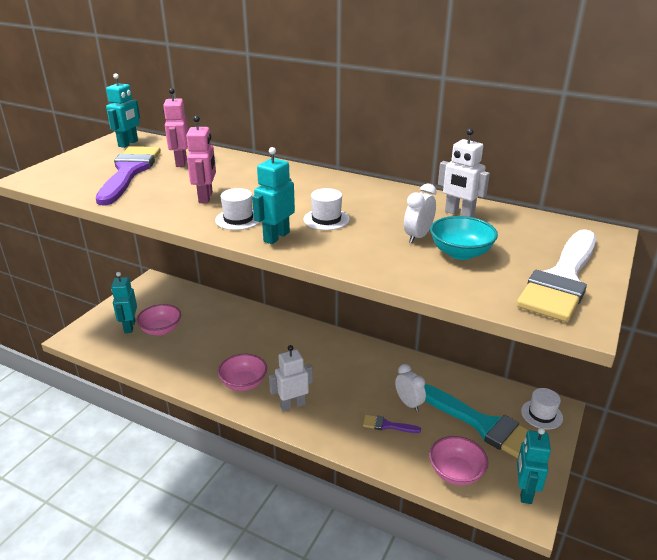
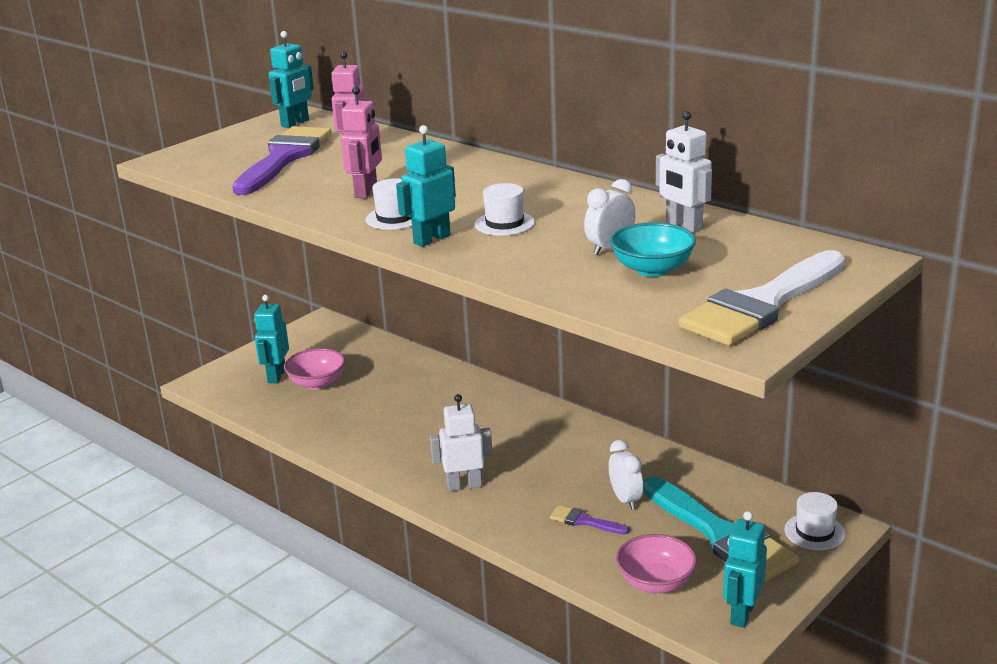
camera: 15 degrees right, 5 degrees down
pink bowl [218,354,267,391] -> none

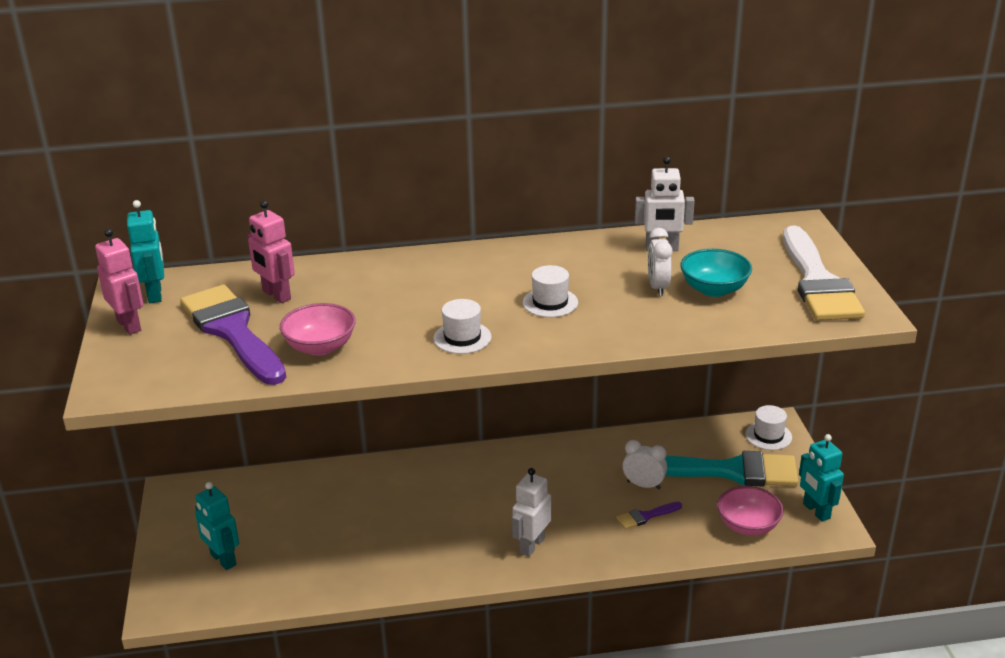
camera: 50 degrees left, 5 degrees up
pink bowl [284,348,345,390] -> pink bowl moved to [280,303,356,356]
pink robot [341,86,382,198] -> pink robot moved to [95,229,144,335]
turquoise robot [396,125,456,247] -> none

